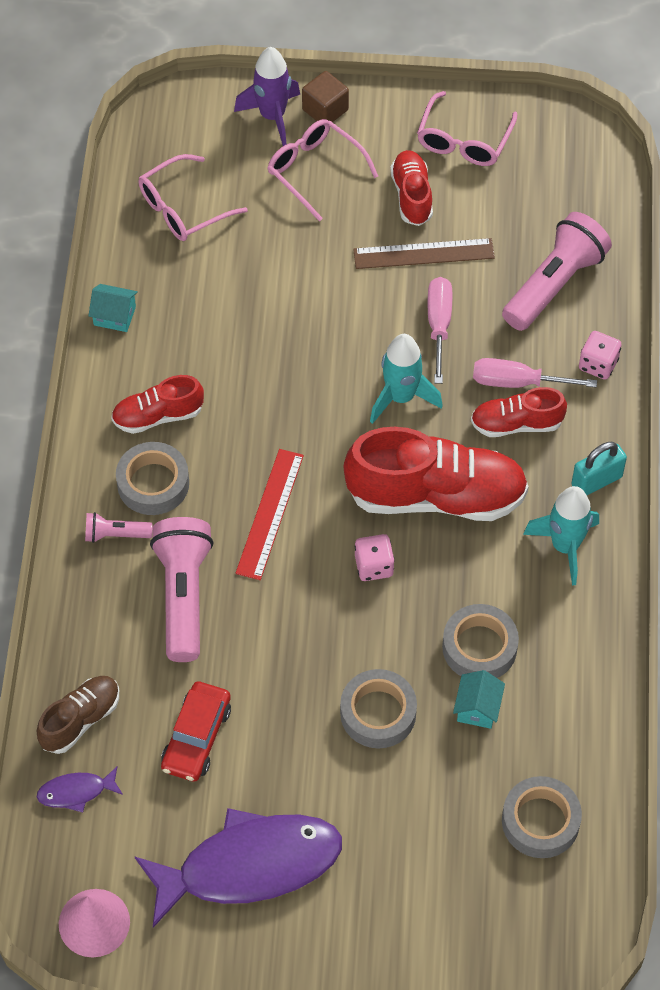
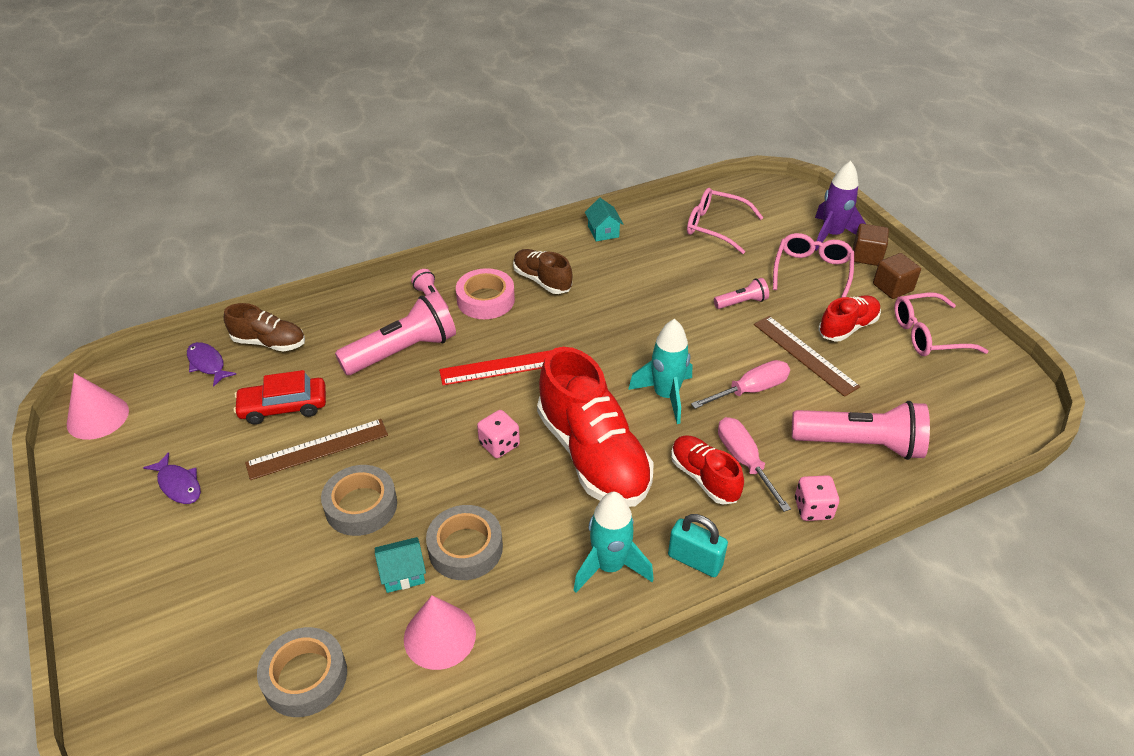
camera: 60 degrees right, 15 degrees down
red shoe [111,375,204,434] -> brown shoe [513,249,572,294]
grey tape [116,442,189,515] -> pink tape [456,268,515,319]
purple fish [134,808,342,928] -> purple fish [143,452,201,504], size x0.42
none -> brown ruler [245,419,388,480]
none -> pink cone [404,595,476,670]
none -> pink flashlight [714,278,769,309]
none -> brown cube [873,253,921,299]

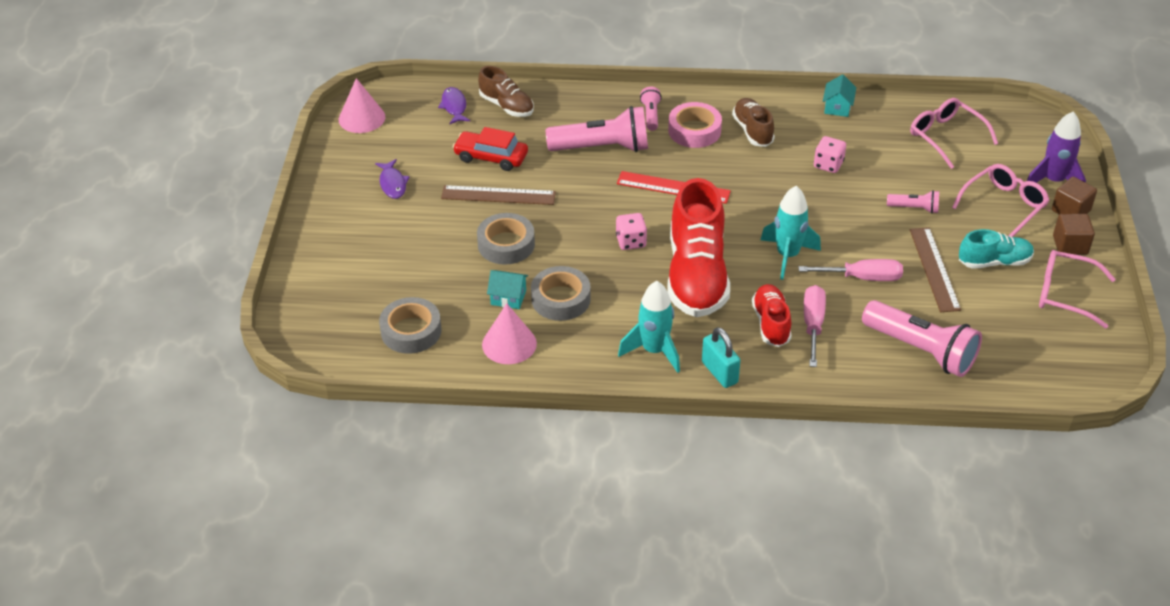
camera: 30 degrees right, 0 degrees up
pink dice [795,475,839,521] -> pink dice moved to [814,136,846,173]
red shoe [818,295,881,341] -> turquoise shoe [959,229,1034,269]

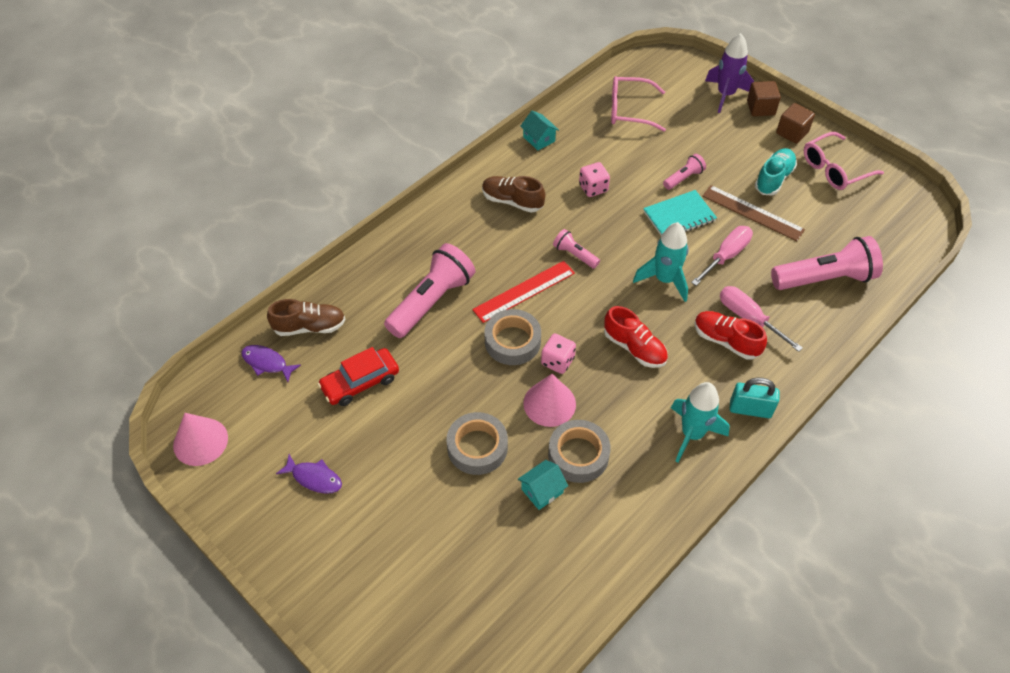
camera: 50 degrees left, 10 degrees up
grey tape [379,297,442,354] -> grey tape moved to [484,309,541,365]
brown ruler [441,185,556,205] -> none
pink cone [482,303,537,364] -> pink cone moved to [523,374,576,427]
pink flashlight [640,87,662,131] -> pink flashlight moved to [553,229,600,269]
red shoe [667,178,730,317] -> red shoe [604,306,668,368], size x0.53
pink tape [668,102,722,148] -> none
pink glasses [952,164,1050,237] -> none
none -> turquoise notebook [643,190,717,236]

